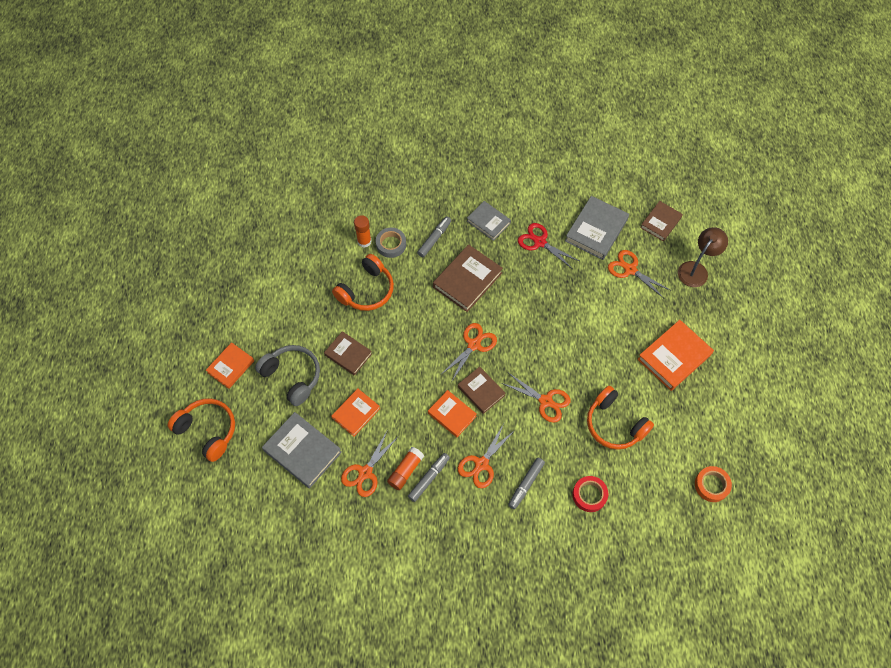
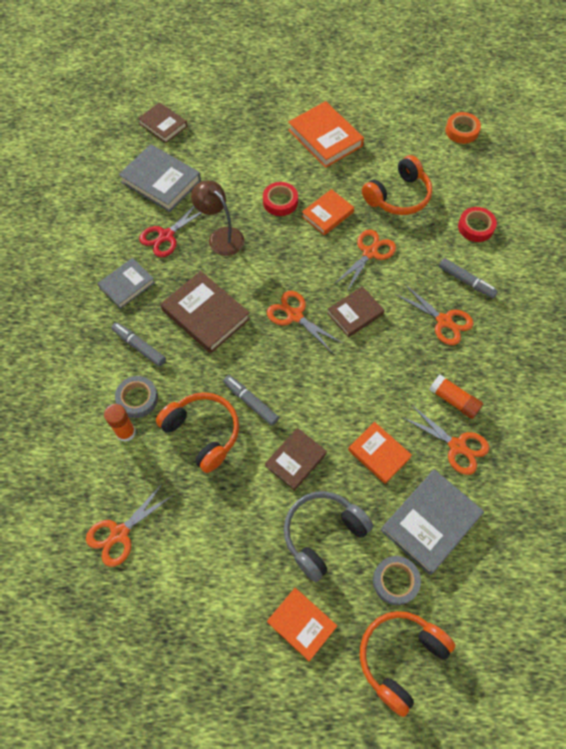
camera: 85 degrees left, 0 degrees up
grey marker [408,453,450,502] -> grey marker moved to [223,375,279,426]
orange book [428,390,477,437] -> orange book moved to [302,189,354,235]
orange scissors [608,250,670,298] -> orange scissors moved to [86,483,174,567]
brown lamp [678,227,728,287] -> brown lamp moved to [191,181,244,256]
none -> red tape [263,182,298,216]
none -> grey tape [373,556,421,605]

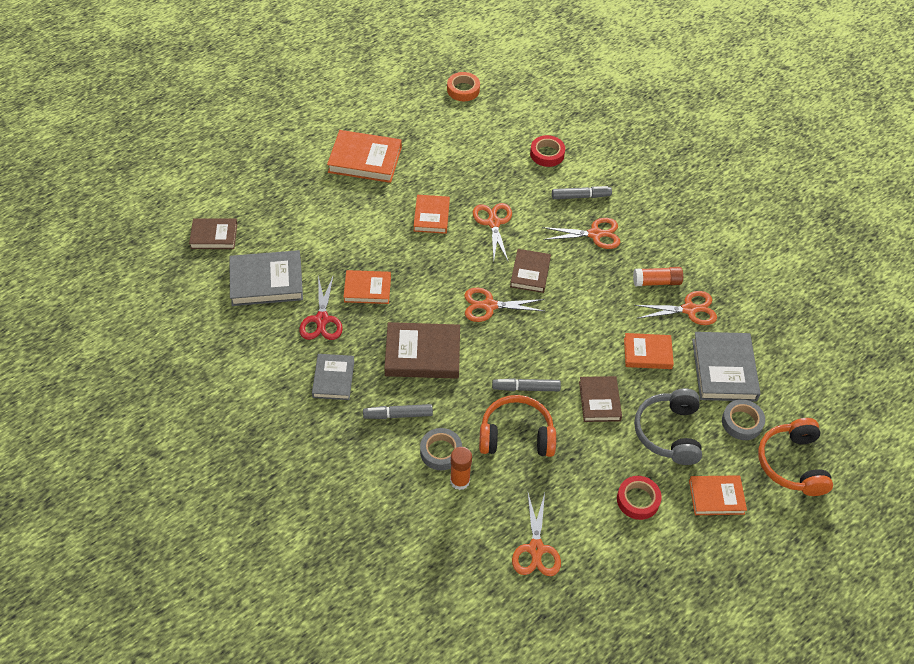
camera: 45 degrees left, 10 degrees down
brown lamp [191,181,244,256] -> orange book [343,270,391,304]
red tape [263,182,298,216] -> red tape moved to [617,476,662,520]
orange headphones [362,155,432,215] -> none

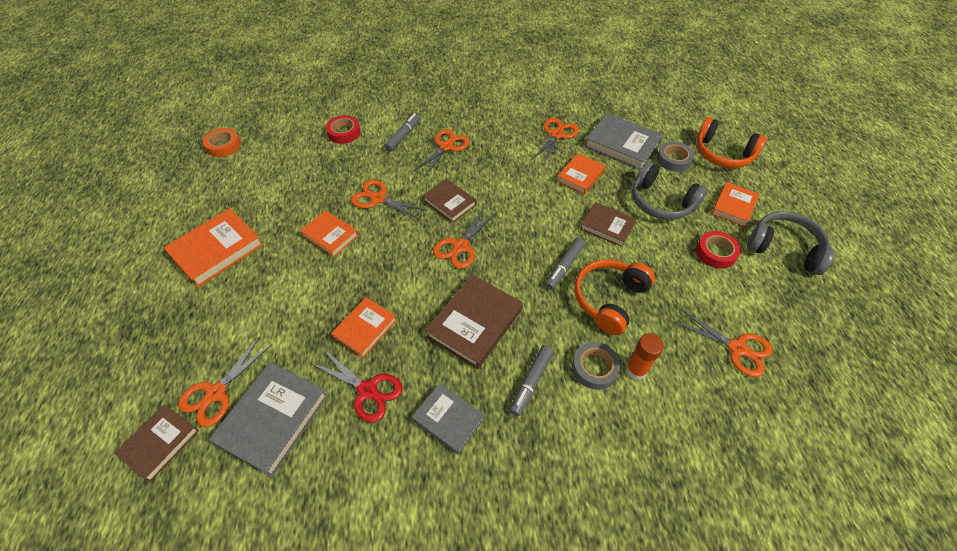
camera: 55 degrees left, 0 degrees up
orange glue stick [633,267,683,286] -> none
none -> orange scissors [178,336,272,427]
none -> grey headphones [747,211,835,275]

